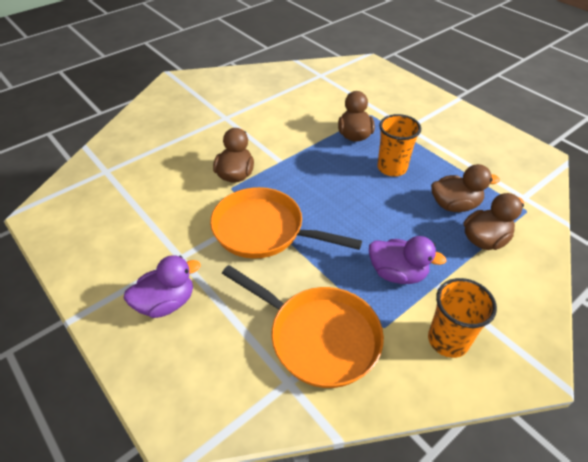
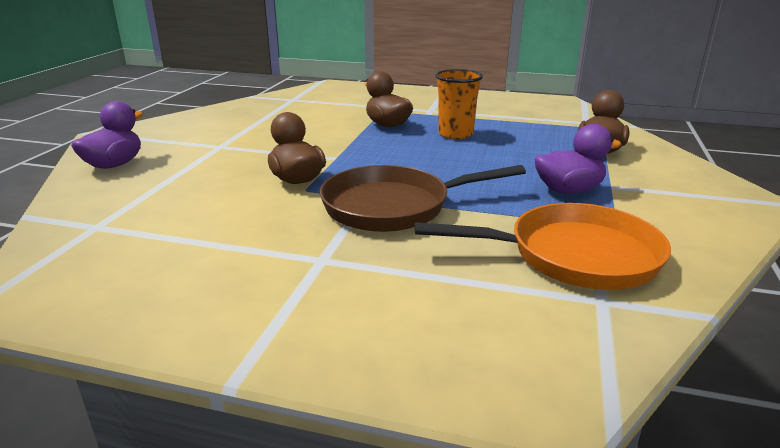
camera: 35 degrees left, 20 degrees down
purple duck [123,255,200,318] -> purple duck moved to [71,101,143,169]
orange pan [210,187,362,259] -> brown pan [320,165,526,232]
orange cup [428,278,497,358] -> none
brown duck [431,164,500,212] -> none

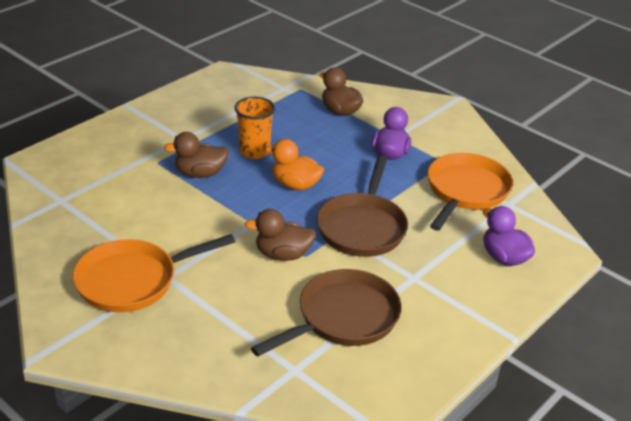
camera: 65 degrees left, 10 degrees up
purple duck [71,101,143,169] -> purple duck moved to [483,206,535,266]
none -> orange pan [73,234,235,312]
none -> brown pan [251,269,402,356]
none -> orange duck [264,139,324,190]

